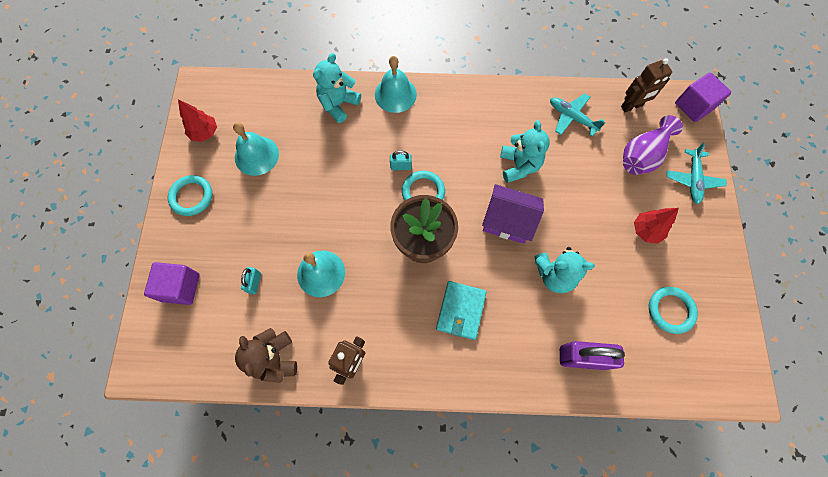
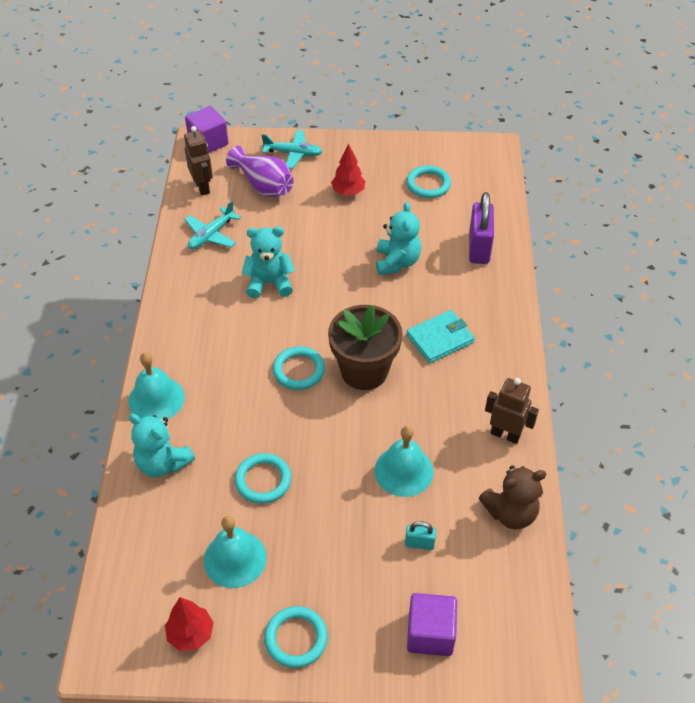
camera: 90 degrees left, 20 degrees down
turquoise padlock [390,151,412,170] -> none
turquoise wallet [436,281,487,340] -> turquoise wallet turned 45 degrees counterclockwise [406,310,475,363]
purple house [482,184,544,244] -> none
none -> turquoise ring [234,453,291,504]

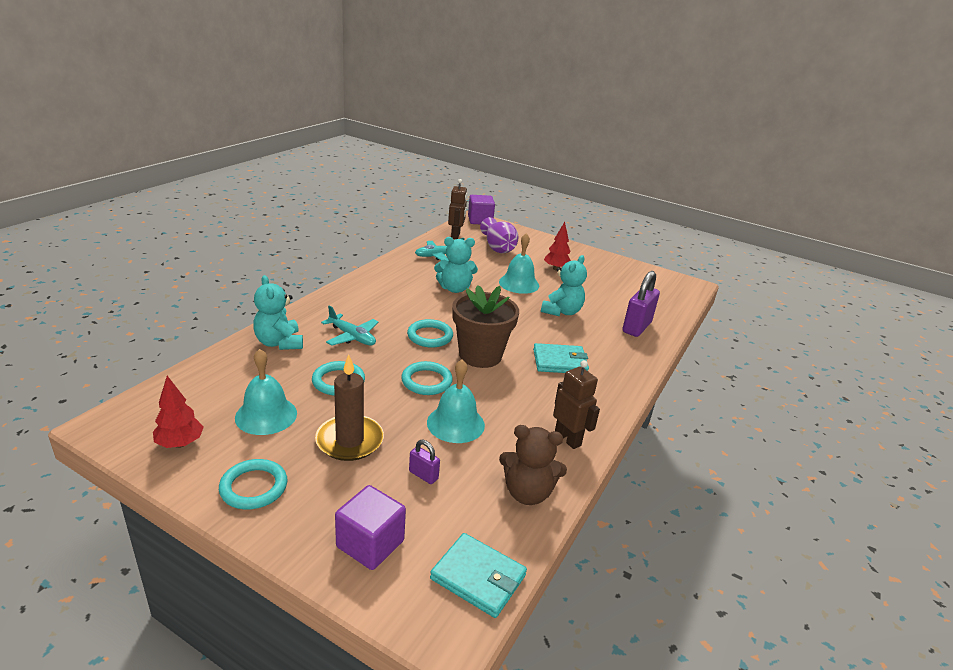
camera: 25 degrees right, 20 degrees down
turquoise bell [128,352,184,419] -> turquoise bell moved to [499,233,539,294]
turquoise teddy bear [241,227,295,298] -> turquoise teddy bear turned 150 degrees clockwise [434,237,478,293]
turquoise plane [262,130,323,169] -> turquoise plane moved to [321,305,379,346]
turquoise padlock [405,521,436,550] -> purple padlock [409,440,440,484]
turquoise ring [406,165,451,198] -> turquoise ring moved to [401,361,453,395]
none -> brown candle [315,354,384,461]
none -> turquoise wallet [430,533,527,618]

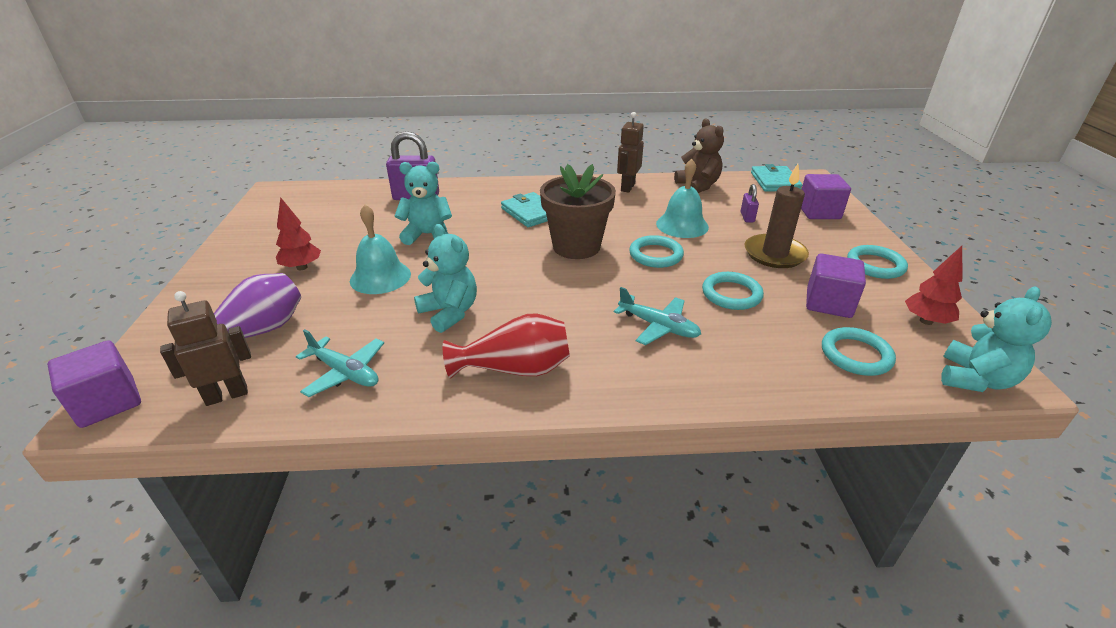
camera: 120 degrees left, 5 degrees up
turquoise bell [235,349,297,435] -> purple cube [806,253,866,318]
turquoise teddy bear [253,275,303,350] -> turquoise teddy bear moved to [941,286,1052,392]
turquoise plane [321,305,379,346] -> turquoise plane turned 120 degrees clockwise [614,287,701,345]
turquoise ring [407,319,453,348] -> turquoise ring moved to [822,327,896,376]
none -> red vase [443,313,570,379]

